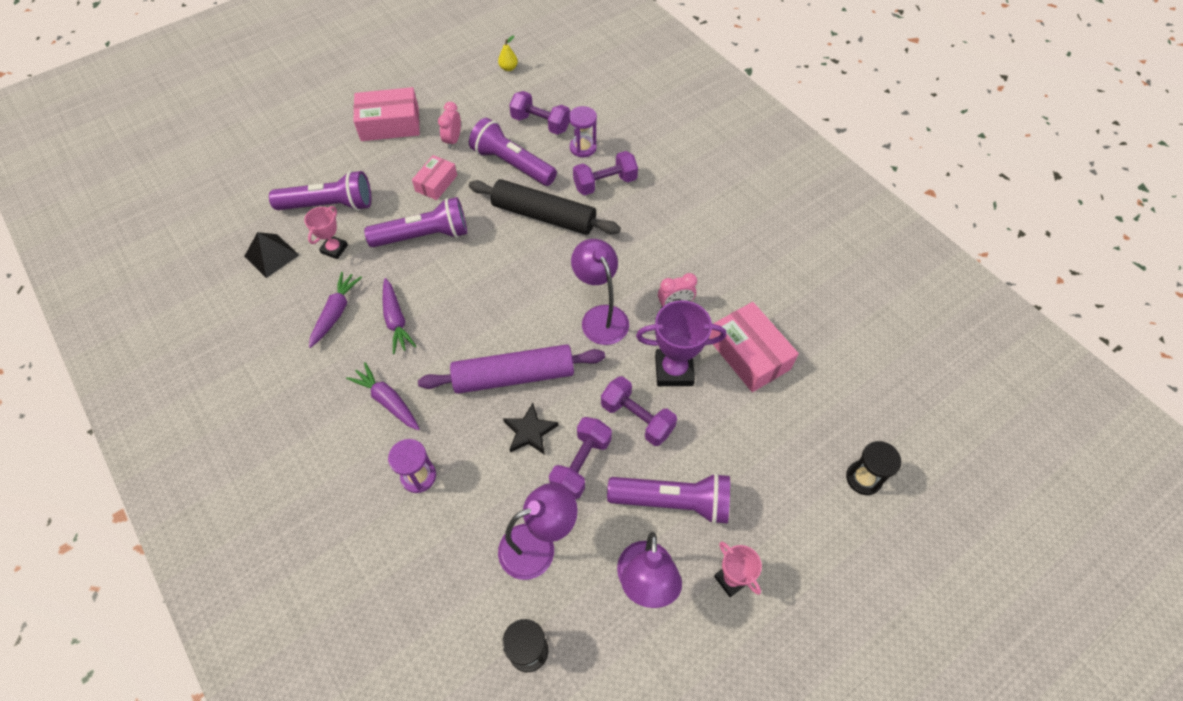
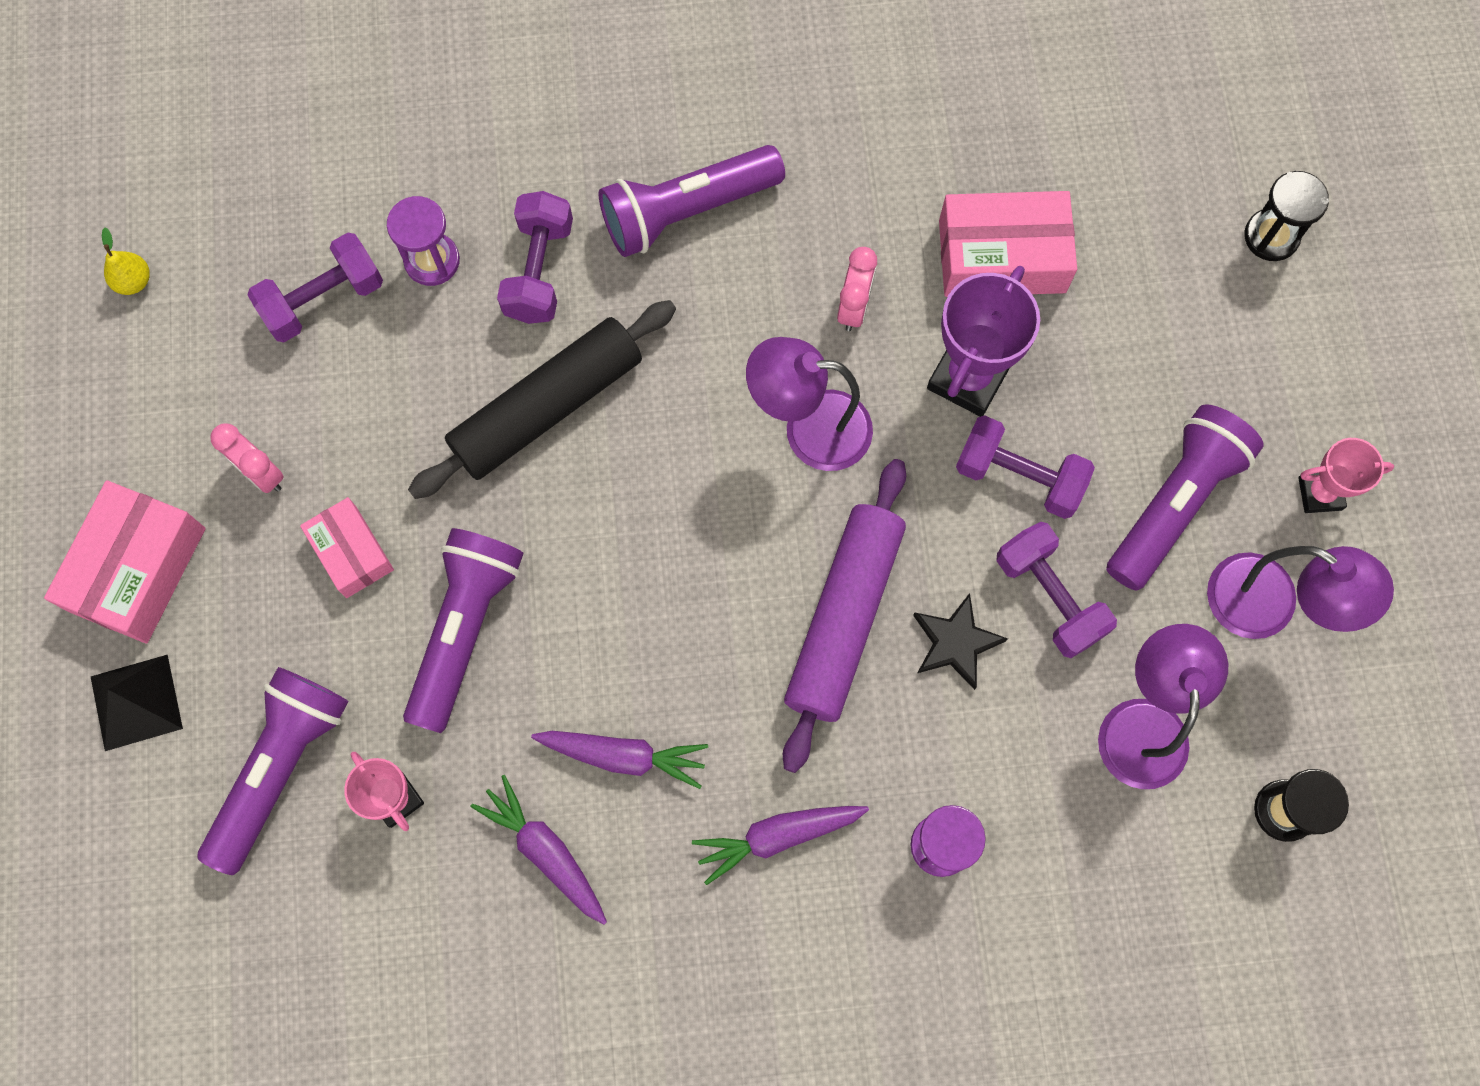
camera: 60 degrees left, 15 degrees up
black pyramid [244,232,299,278] -> black pyramid moved to [91,654,183,751]
purple flashlight [469,118,557,186] -> purple flashlight moved to [598,145,785,257]
purple dumbbell [601,376,677,446] -> purple dumbbell turned 45 degrees clockwise [956,415,1095,519]

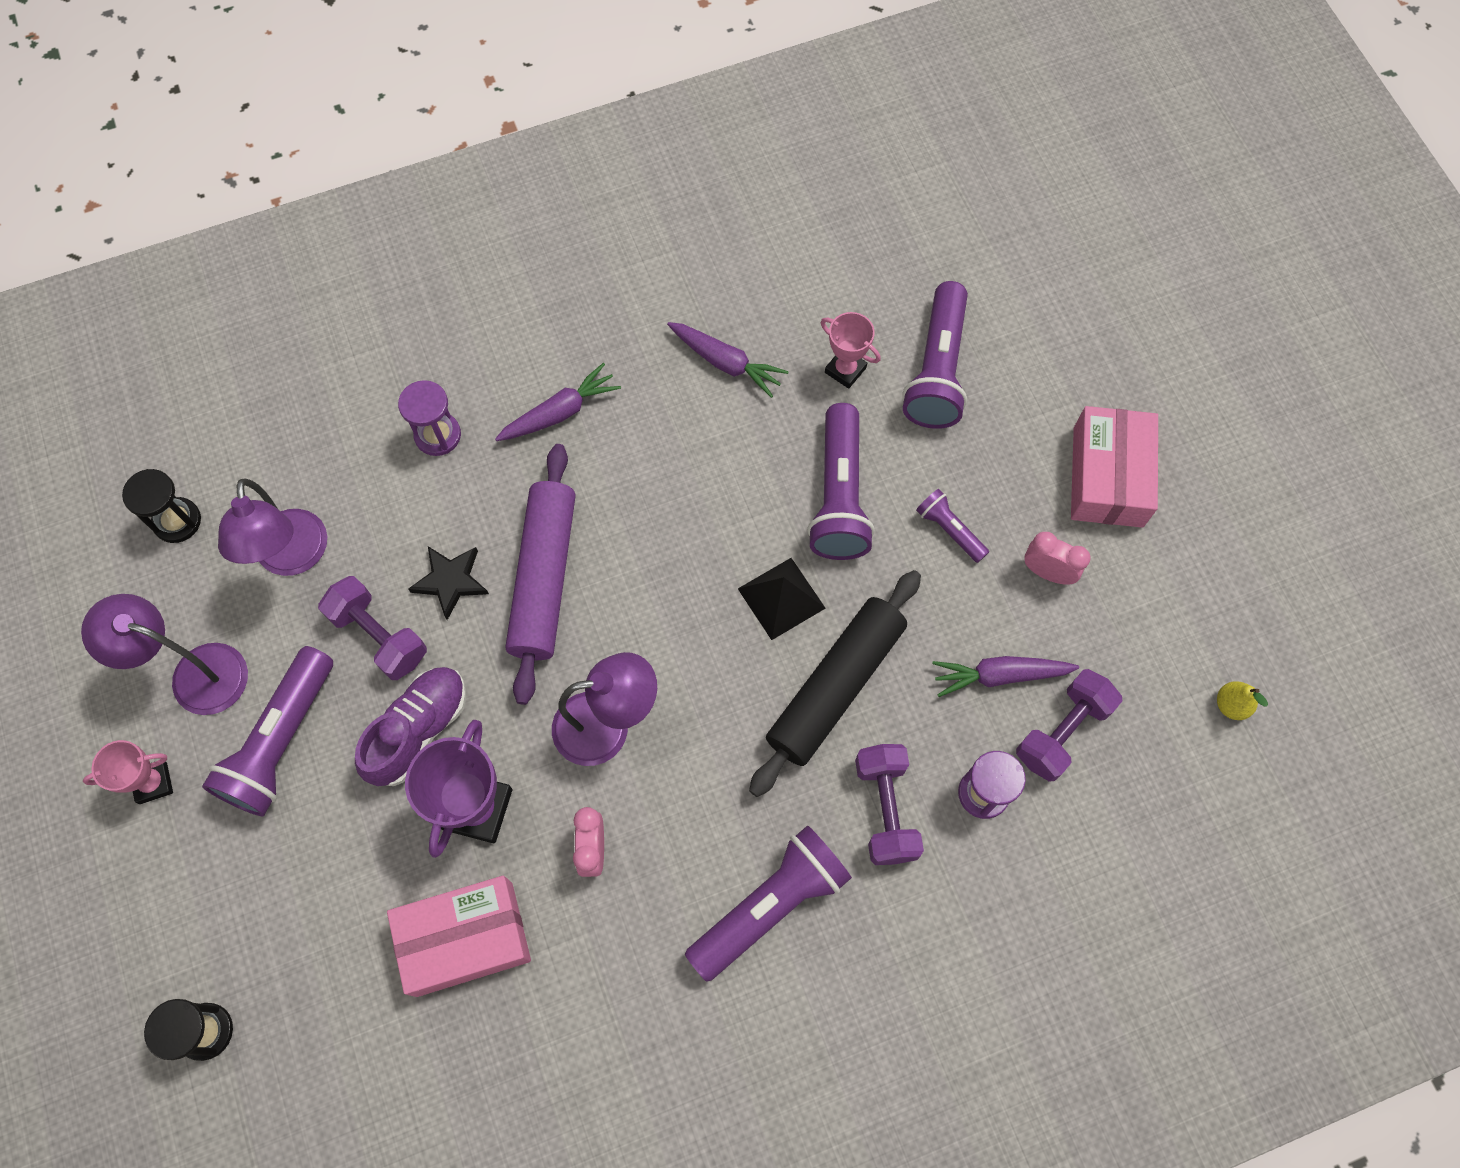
camera: 165 degrees right, 5 degrees down
black pyramid [91,654,183,751] -> black pyramid moved to [738,558,826,640]
pink box [300,497,394,598] -> purple flashlight [916,489,989,563]
purple carrot [531,731,708,789] -> purple carrot moved to [932,656,1079,697]
purple dumbbell [956,415,1095,519] -> purple shoe [355,667,466,786]

